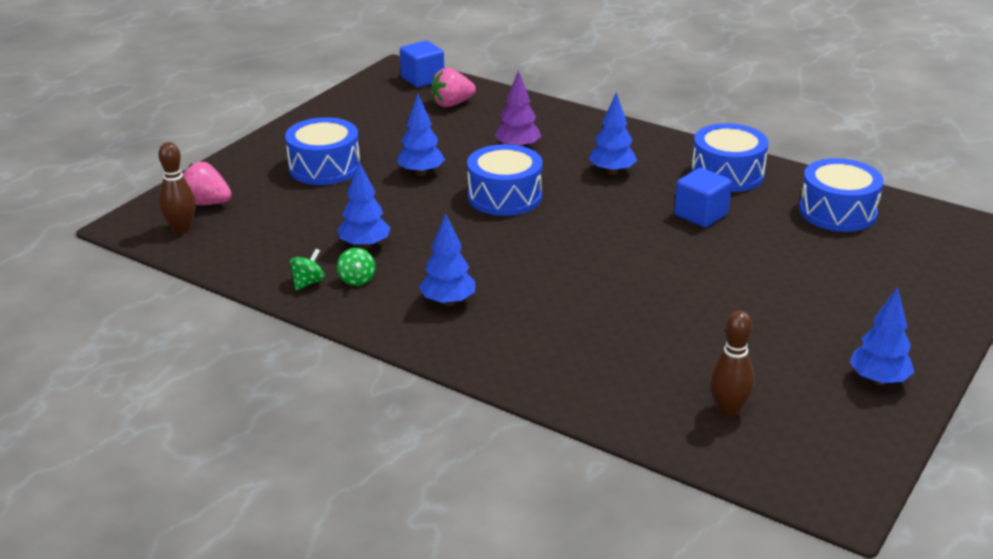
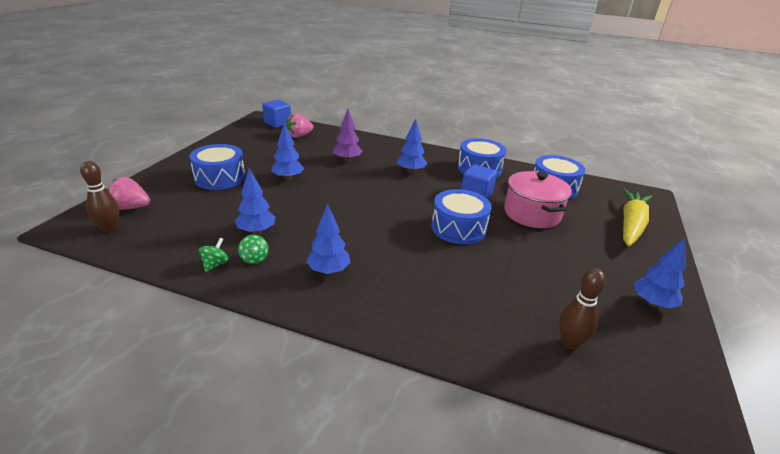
camera: 15 degrees left, 0 degrees up
blue drum [467,144,543,216] -> blue drum moved to [431,189,492,244]
none -> pink pot [504,171,572,228]
none -> yellow carrot [622,189,652,246]

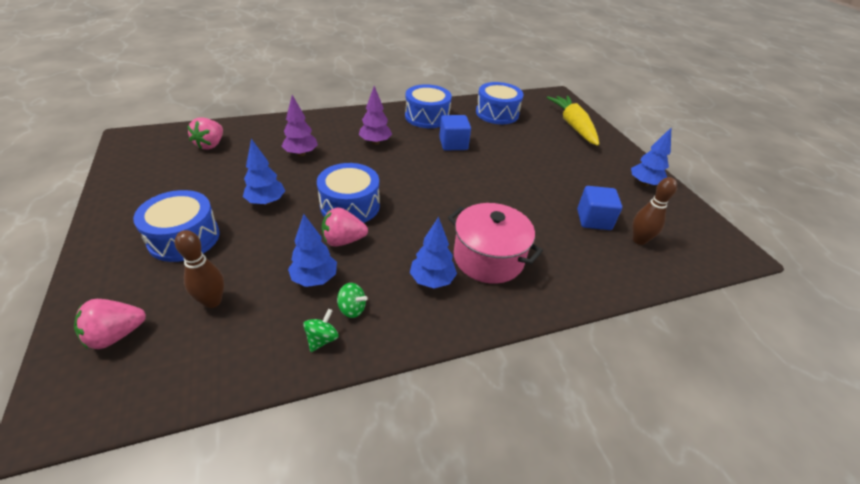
camera: 40 degrees left, 10 degrees up
brown bowling pin [80,161,119,232] -> brown bowling pin moved to [175,230,224,308]
green spinning top [199,238,229,272] -> green spinning top turned 45 degrees clockwise [303,309,339,352]
blue cube [262,100,291,128] -> blue cube moved to [577,186,622,230]
blue tree [397,119,427,173] -> purple tree [359,86,392,145]
blue drum [431,189,492,244] -> blue drum moved to [317,163,380,223]
pink pot [504,171,572,228] -> pink pot moved to [448,203,543,284]
none -> pink strawberry [322,207,368,247]

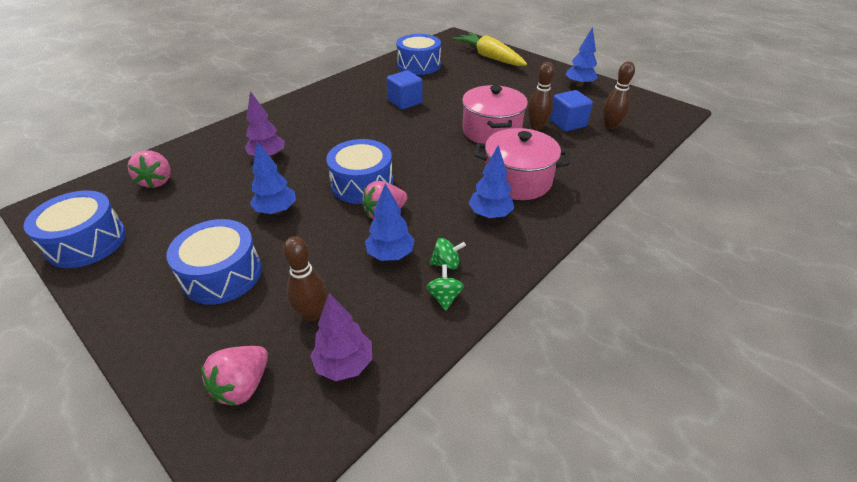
camera: 25 degrees left, 0 degrees up
purple tree [359,86,392,145] -> purple tree moved to [310,293,372,381]
blue drum [405,84,452,128] -> blue drum moved to [23,191,126,268]
none -> pink pot [462,85,528,144]
none -> brown bowling pin [528,62,554,130]

